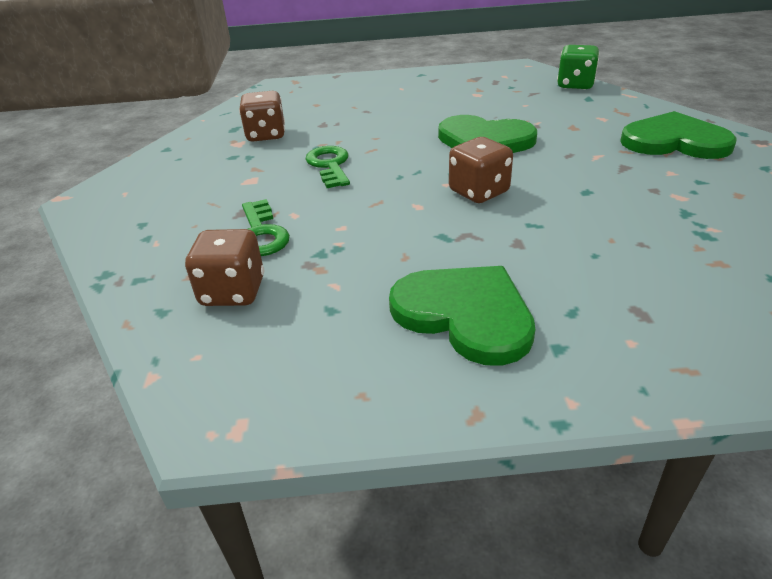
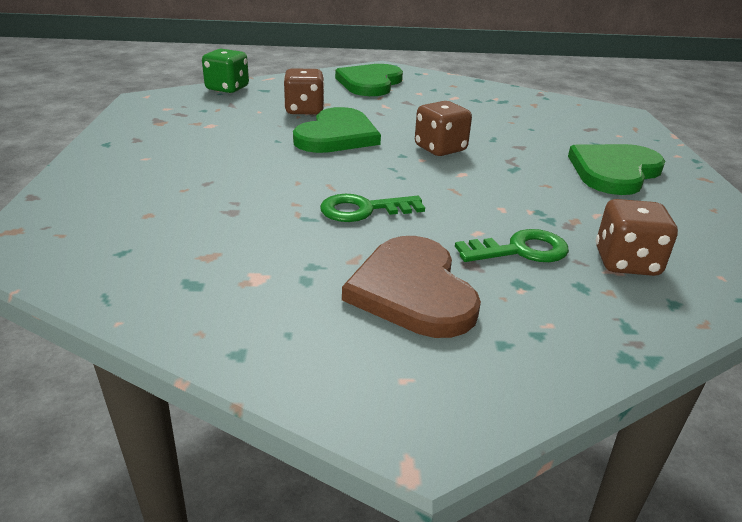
camera: 90 degrees left, 5 degrees down
brown dice [239,91,285,141] -> brown dice moved to [284,68,324,115]
none -> brown heart [342,236,481,338]

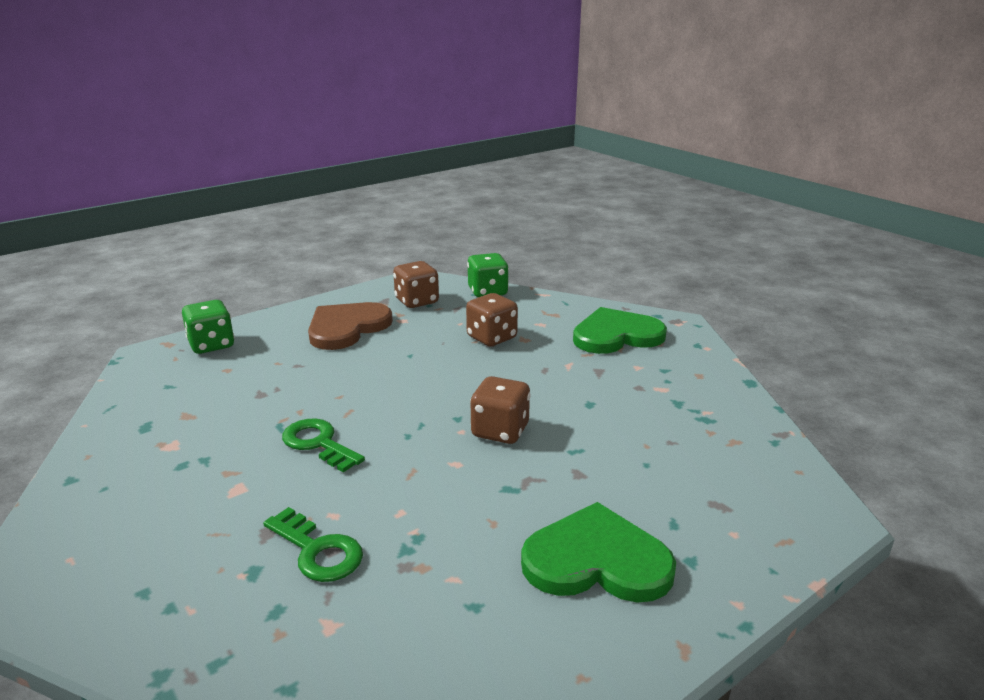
camera: 55 degrees right, 5 degrees down
green heart [293,107,381,153] -> none
brown heart [342,236,481,338] -> brown heart moved to [308,302,393,350]
brown dice [596,199,678,276] -> brown dice moved to [393,261,439,308]
none -> green dice [182,300,235,354]

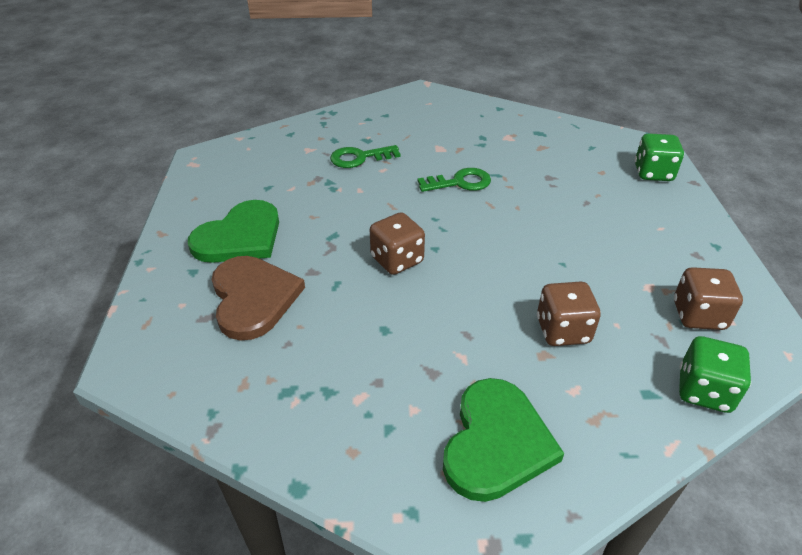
camera: 125 degrees right, 15 degrees up
brown heart [308,302,393,350] -> brown heart moved to [212,256,305,341]

